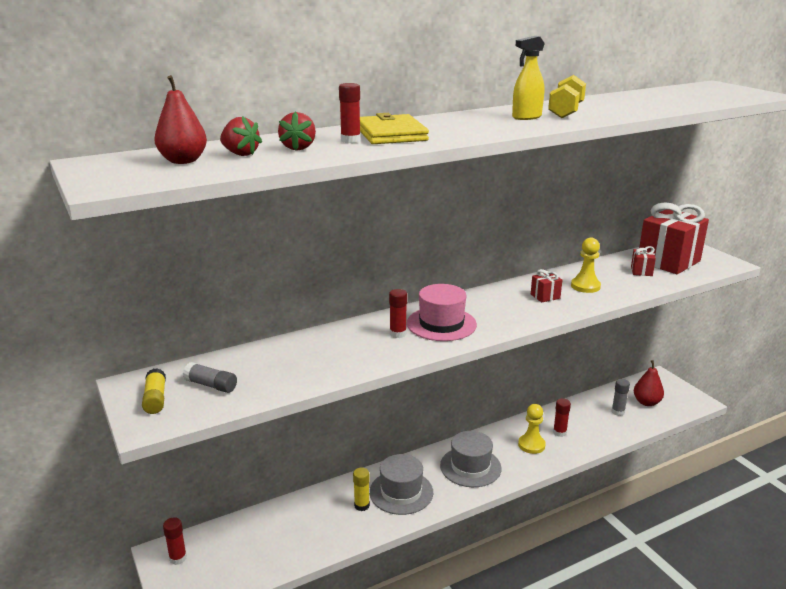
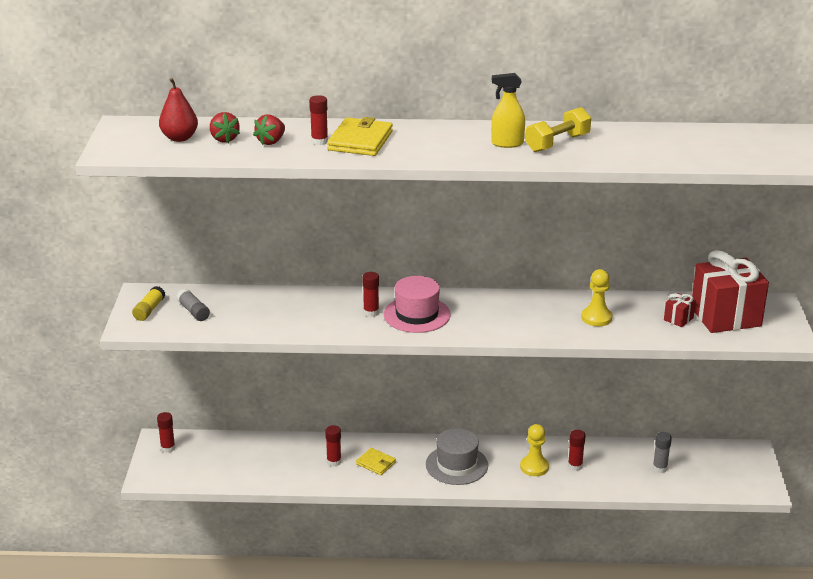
camera: 30 degrees right, 5 degrees up
yellow glue stick [353,467,370,511] -> red glue stick [325,425,341,466]
grey hat [369,454,433,515] -> yellow wallet [356,448,396,475]
red gift [531,269,562,302] -> none
red pear [634,360,664,406] -> none

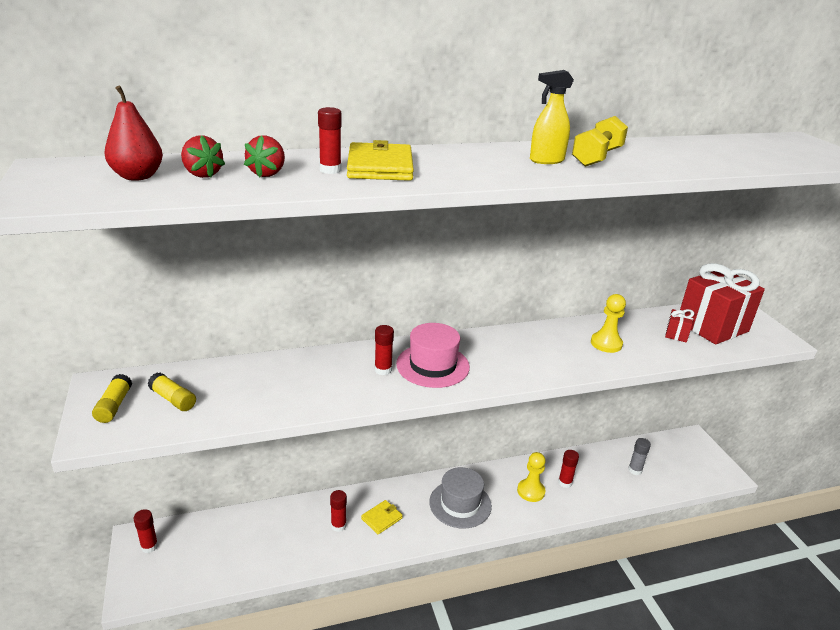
camera: 20 degrees left, 0 degrees up
grey glue stick [176,289,210,321] -> yellow glue stick [148,373,196,411]
yellow wallet [356,448,396,475] -> yellow wallet turned 60 degrees counterclockwise [361,500,403,534]

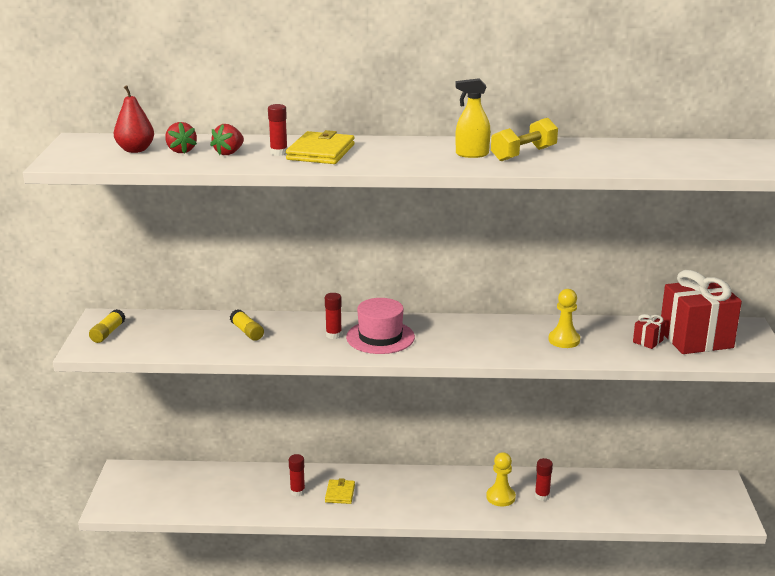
camera: 20 degrees right, 5 degrees down
red glue stick [133,509,158,553] -> none
yellow glue stick [148,373,196,411] -> yellow glue stick moved to [230,309,264,341]
yellow wallet [361,500,403,534] -> yellow wallet turned 60 degrees counterclockwise [325,478,355,504]
grey hat [429,467,492,528] -> none
grey glue stick [628,438,651,475] -> none

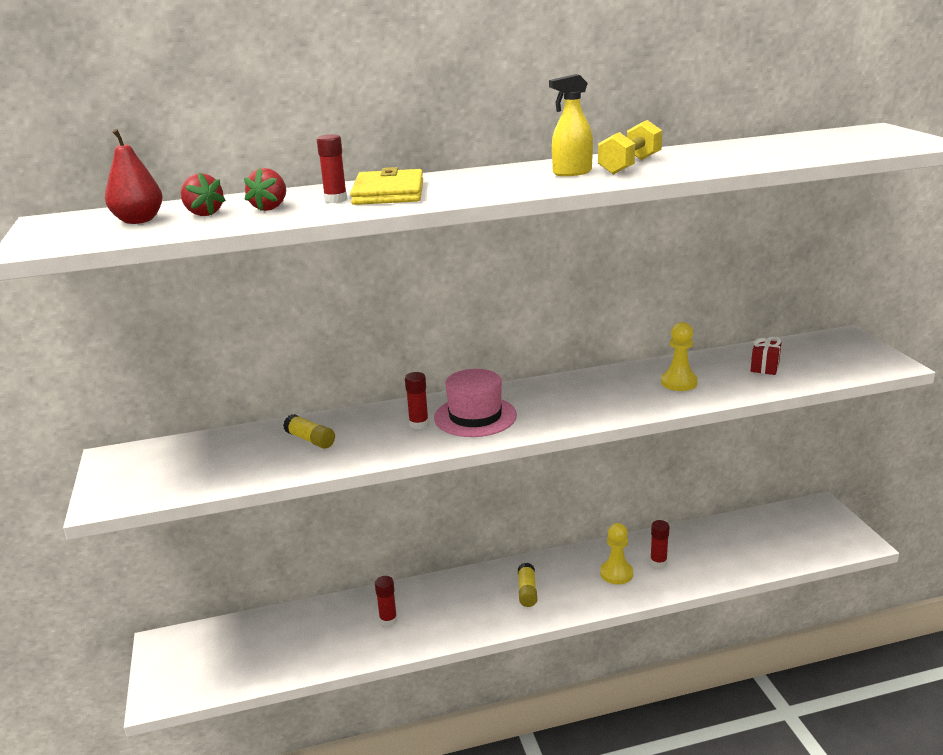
camera: 15 degrees left, 0 degrees up
yellow glue stick [89,309,125,343] -> yellow glue stick moved to [518,563,537,607]
yellow wallet [325,478,355,504] -> none
red gift [661,270,742,354] -> none

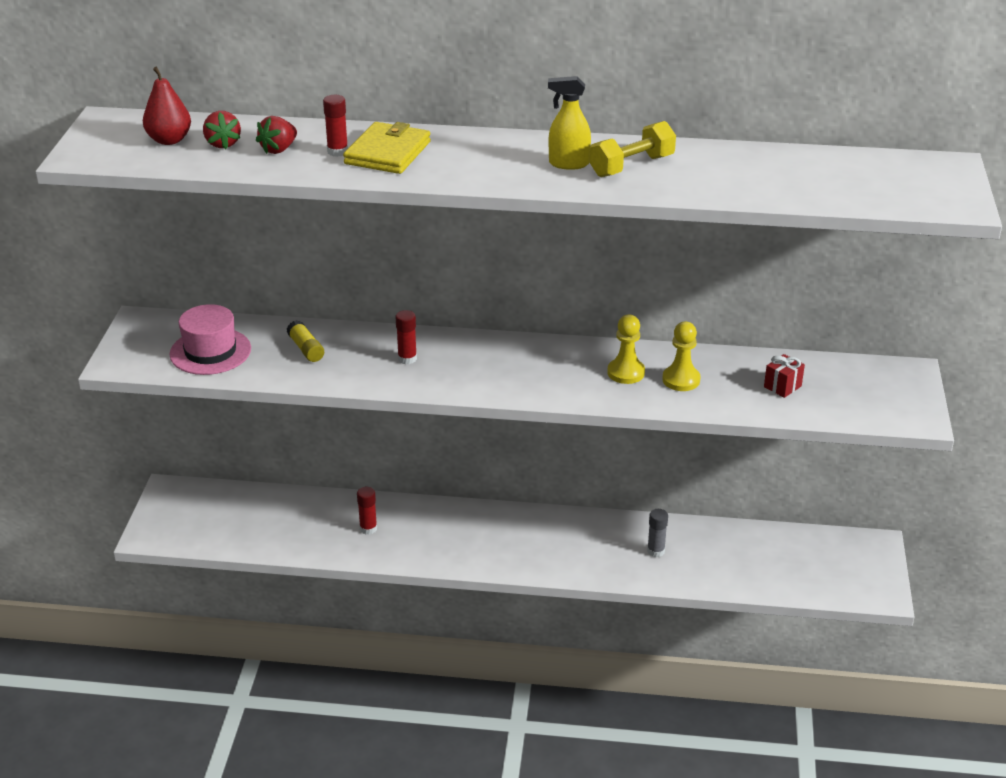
camera: 20 degrees right, 10 degrees up
pink hat [434,369,517,437] -> pink hat moved to [169,304,251,375]
yellow glue stick [518,563,537,607] -> none
yellow pawn [600,523,633,584] -> yellow pawn moved to [608,315,645,384]
red glue stick [650,520,670,568] -> grey glue stick [647,509,668,557]

